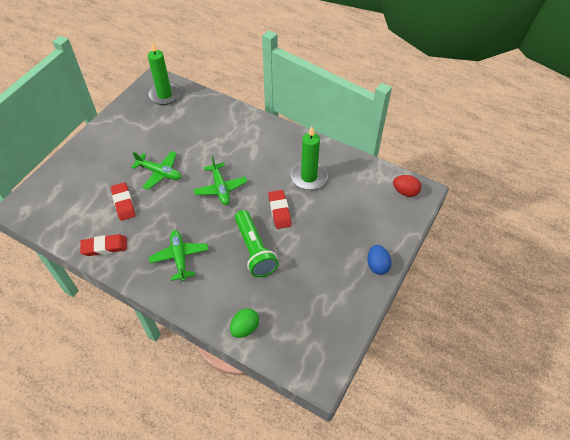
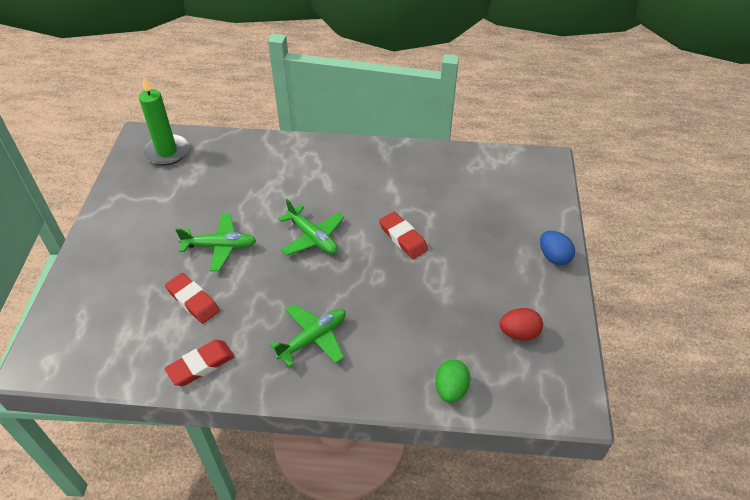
camera: 25 degrees left, 5 degrees down
green plane [149,230,208,281] -> green plane turned 90 degrees clockwise [269,304,346,367]
green flashlight [235,210,279,277] -> none
green candle [291,126,328,190] -> none
red egg [393,175,421,197] -> red egg moved to [500,308,543,340]

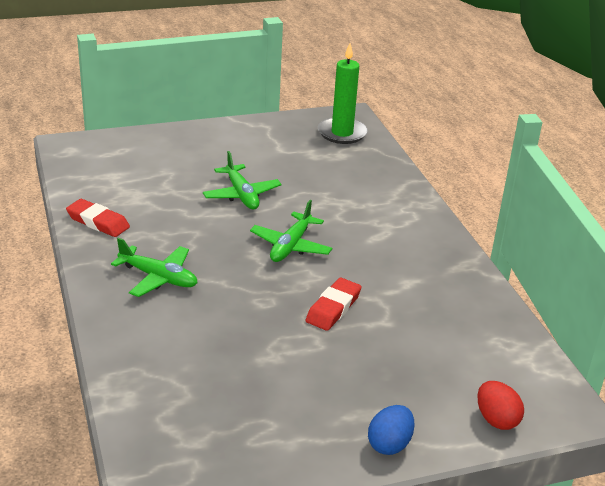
camera: 65 degrees right, 15 degrees down
red eraser [165,273,220,324] -> none
green egg [435,360,470,403] -> none
red egg [500,308,543,340] -> red egg moved to [477,381,524,430]

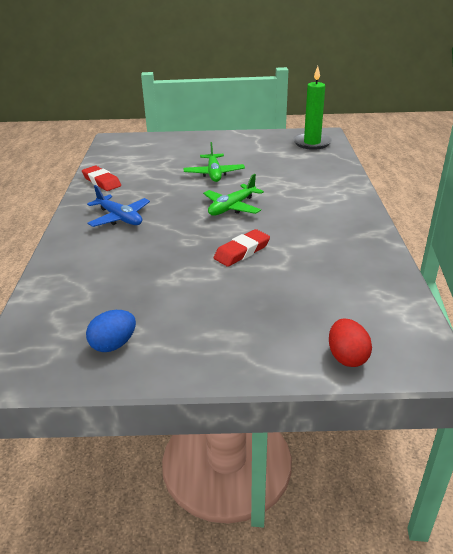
camera: 20 degrees right, 0 degrees up
green plane [111,238,197,297] -> blue plane [87,185,150,227]
blue egg [368,405,415,455] -> blue egg moved to [86,310,136,352]

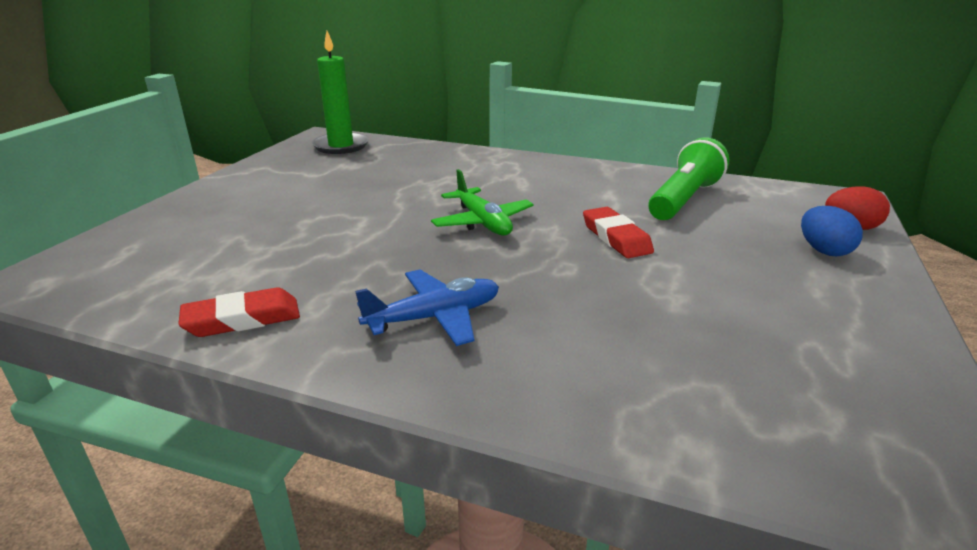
camera: 70 degrees left, 5 degrees down
blue egg [86,310,136,352] -> blue egg moved to [801,206,863,256]
green plane [183,142,245,182] -> none
none -> green flashlight [648,137,729,220]

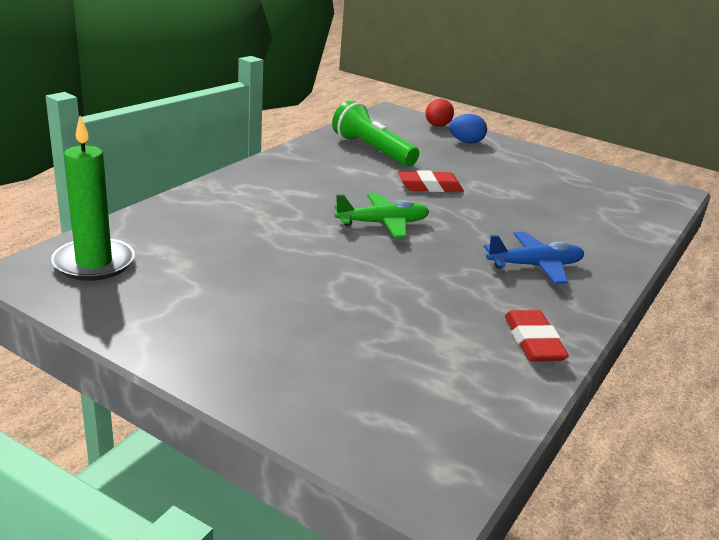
camera: 80 degrees left, 0 degrees up
blue plane [355,270,499,346] -> blue plane turned 90 degrees clockwise [484,232,584,284]

